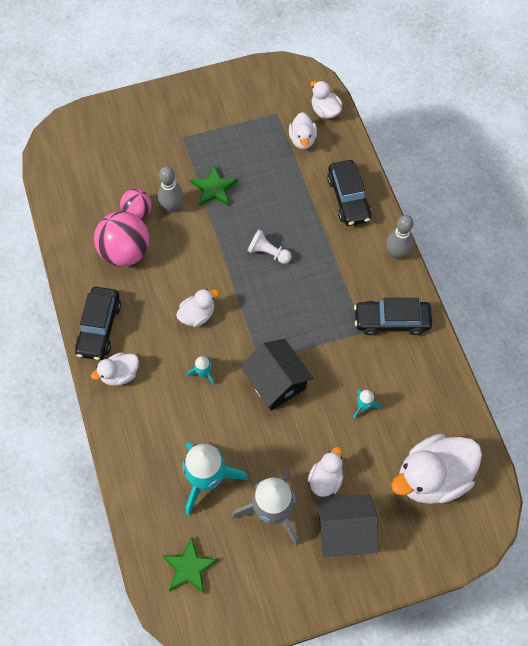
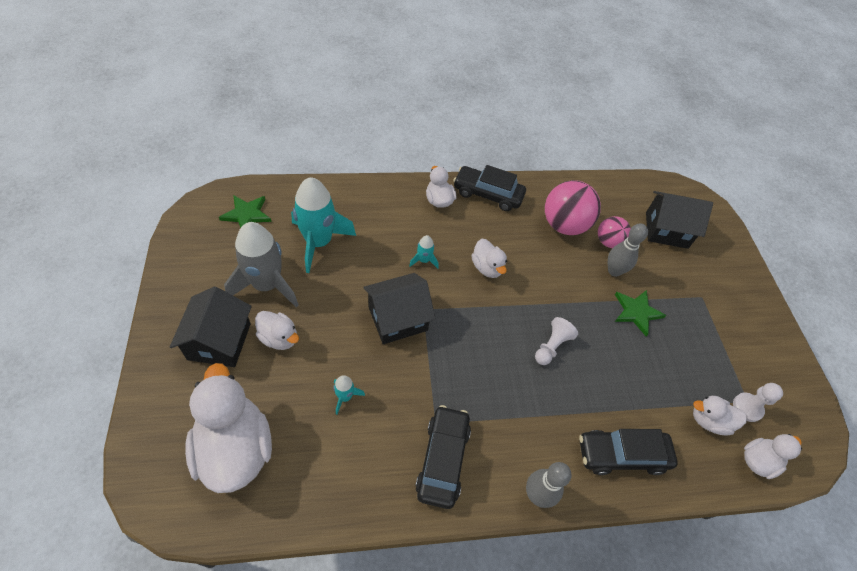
camera: 95 degrees right, 10 degrees down
none -> black house [646,191,713,249]
none -> white pawn [733,383,783,422]

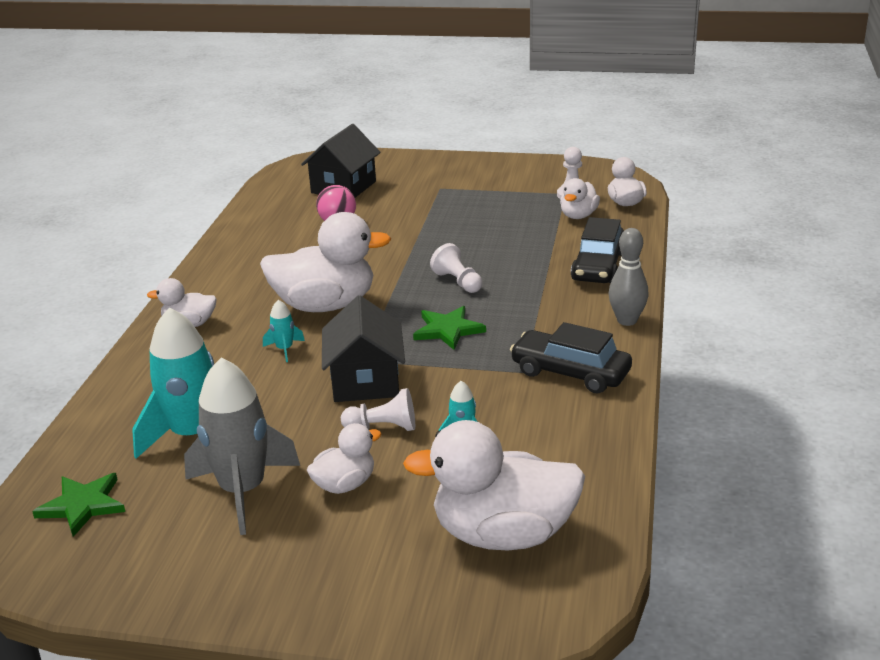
camera: 65 degrees left, 25 degrees down
black house [170,287,252,367] -> none
black car [453,165,526,211] -> none
white duck [471,239,507,278] -> white duck [260,212,391,312], size x1.94
pink ball [545,180,601,235] -> none
grey bowling pin [608,223,648,277] -> none
green star [615,290,667,336] -> green star moved to [413,306,486,350]
none -> white pawn [341,388,415,431]

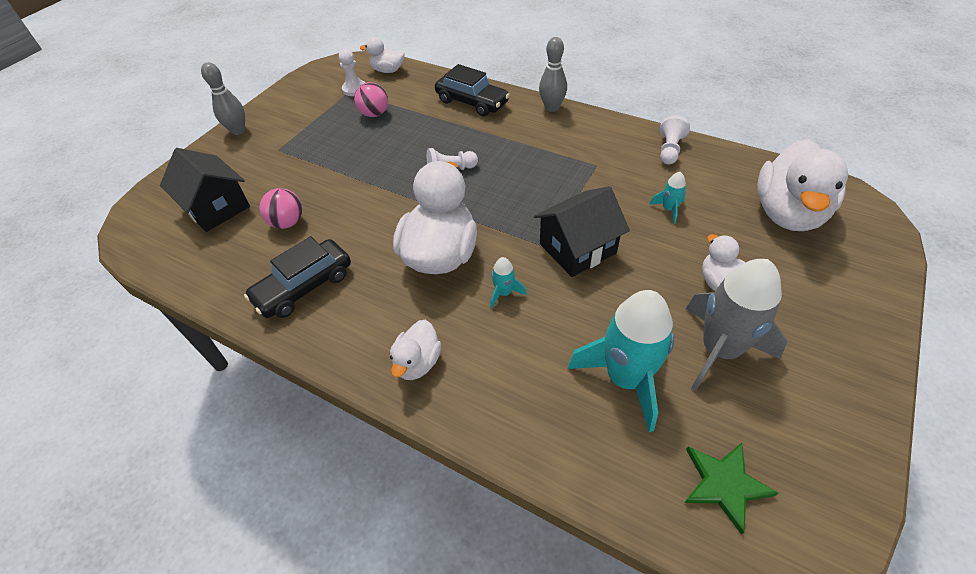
camera: 70 degrees left, 20 degrees up
black house [322,296,405,402] -> black house turned 45 degrees counterclockwise [534,186,630,277]
white pawn [341,388,415,431] -> white pawn moved to [660,115,690,165]
green star [413,306,486,350] -> none
black car [510,322,632,393] -> black car moved to [244,236,351,318]
white duck [560,178,600,219] -> none
none -> grey bowling pin [201,62,245,135]
none -> pink ball [354,82,388,117]

